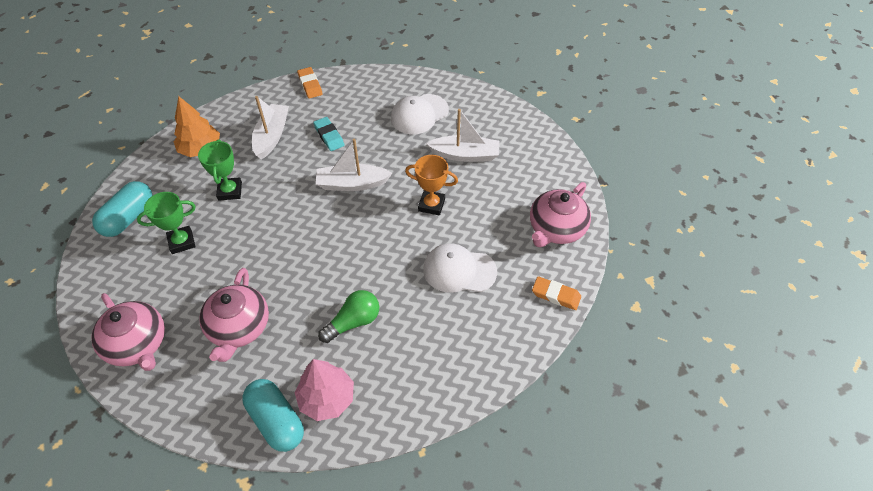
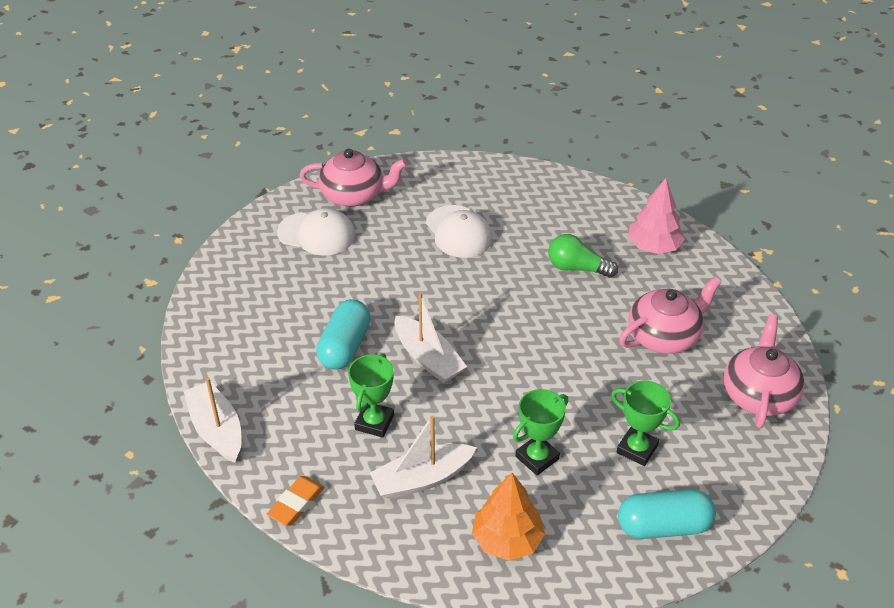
camera: 125 degrees left, 10 degrees down
turquoise capsule [242,379,304,452] -> turquoise capsule moved to [316,299,371,369]
turquoise eraser [313,117,344,151] -> green trophy [348,353,394,438]
white cap [391,94,449,134] -> white cap moved to [277,208,355,256]
orange trophy [405,155,458,216] -> none
white boat [426,109,500,162] -> white boat moved to [184,378,242,463]
orange eraser [532,277,581,310] -> none

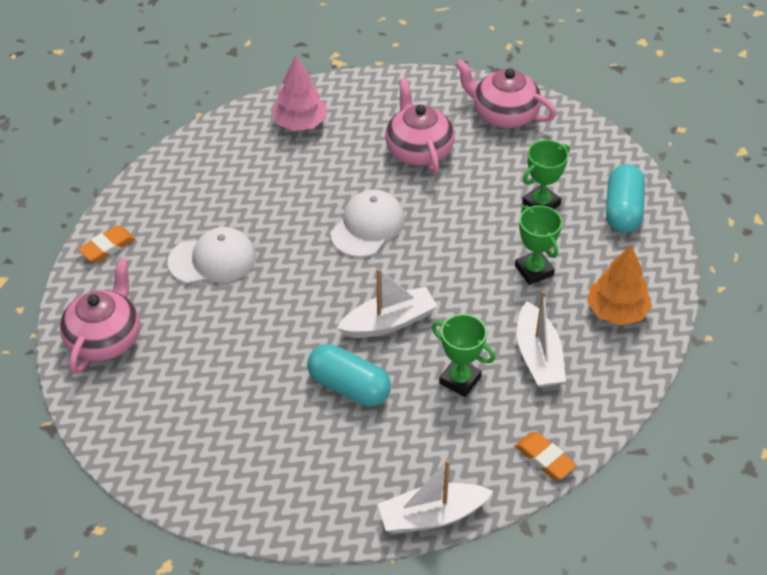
camera: 75 degrees left, 5 degrees up
white cap [277,208,355,256] -> white cap moved to [330,189,405,257]
green light bulb [548,234,618,278] -> none
none -> orange eraser [78,226,136,263]

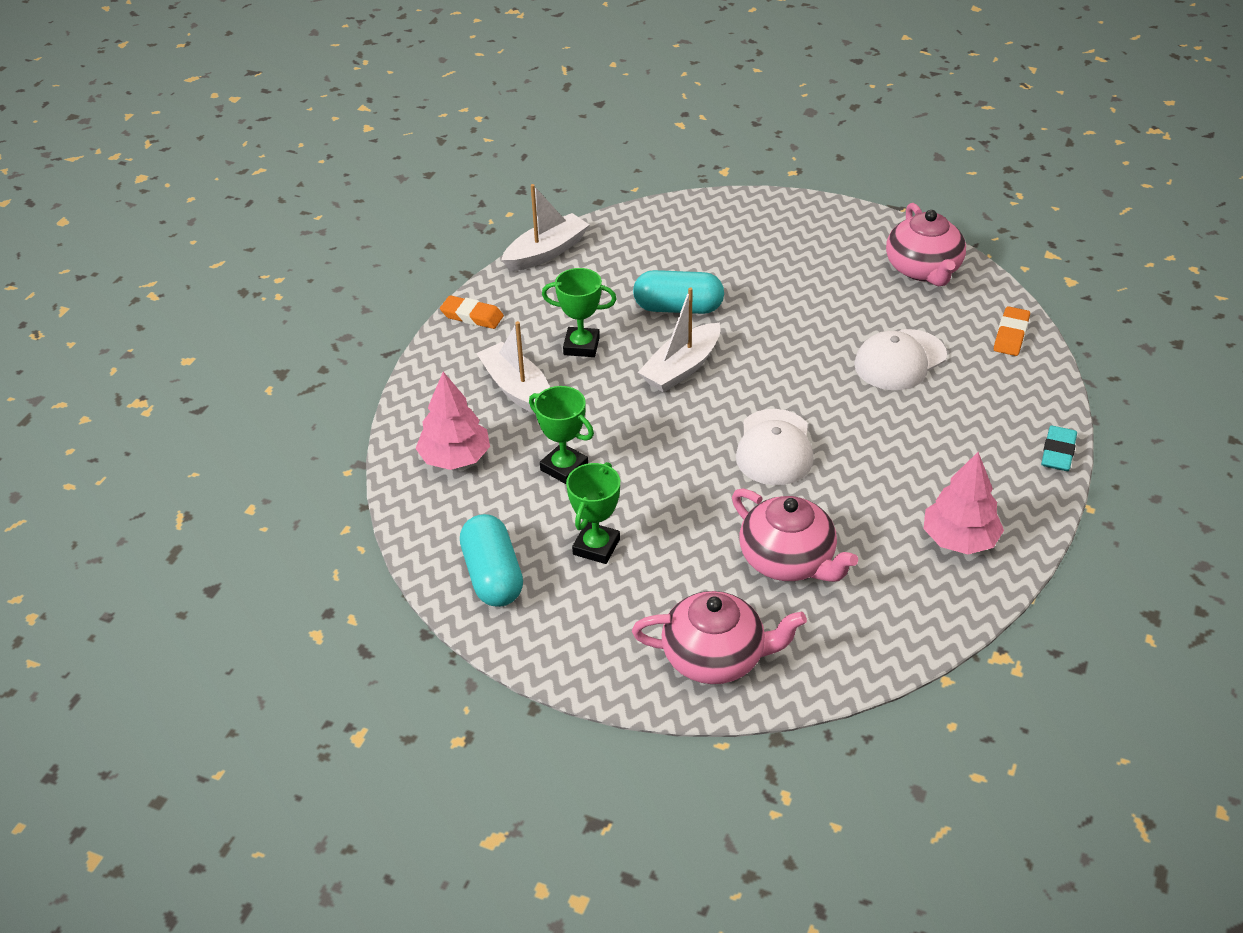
camera: 155 degrees right, 5 degrees down
orange tree [587,245,652,325] -> pink tree [415,372,490,470]
none -> turquoise eraser [1041,426,1077,471]

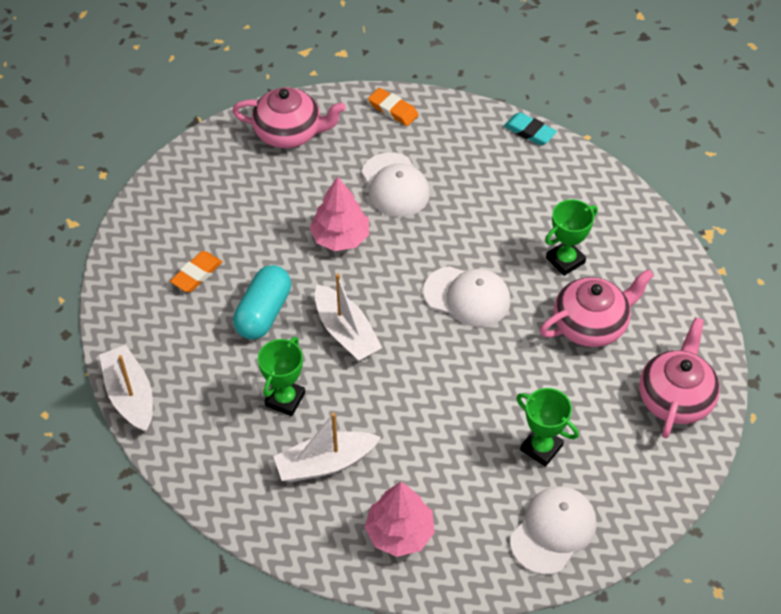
camera: 75 degrees left, 10 degrees up
orange eraser [440,295,504,329] -> orange eraser moved to [170,251,222,292]
turquoise capsule [460,514,523,607] -> white cap [510,486,597,575]
green trophy [529,386,594,484] -> green trophy moved to [545,199,598,276]
pink tree [924,452,1004,554] -> pink tree moved to [309,177,369,251]

